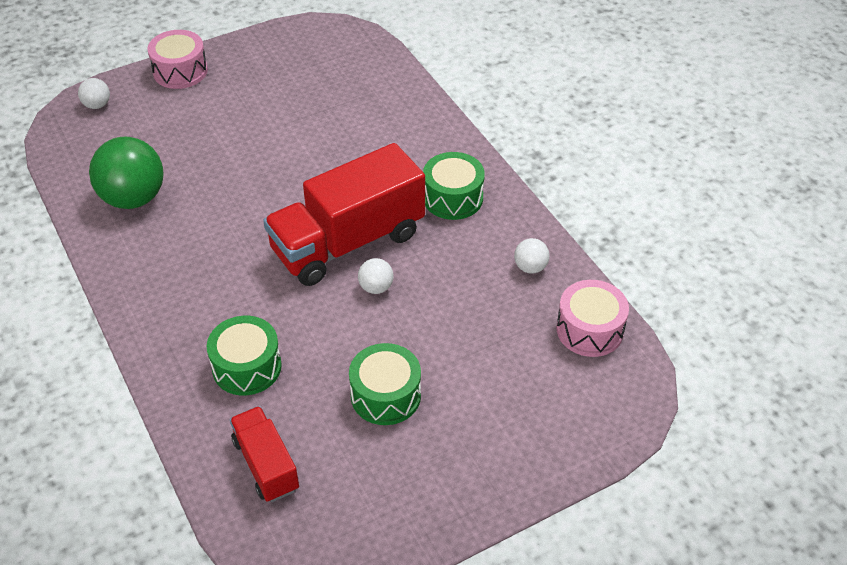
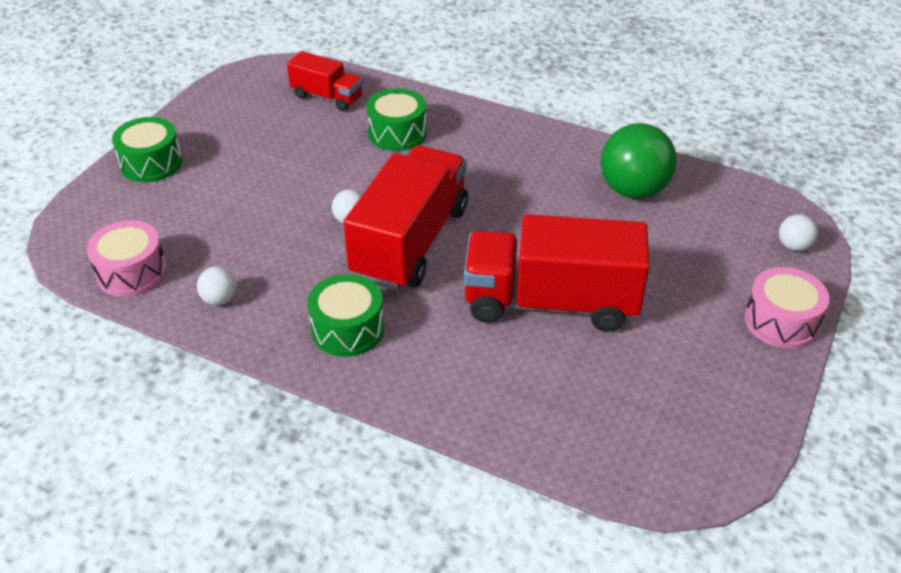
camera: 145 degrees right, 5 degrees down
green drum [349,343,421,425] -> green drum moved to [112,117,182,182]
none -> red truck [464,214,650,332]

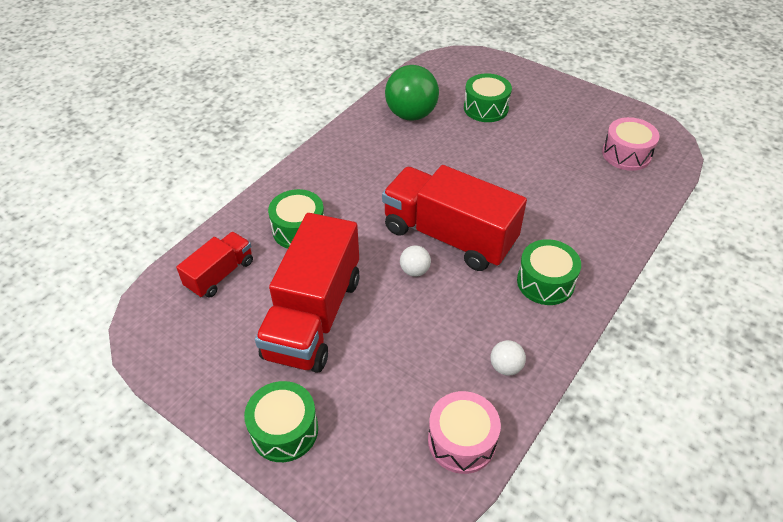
camera: 80 degrees left, 5 degrees up
red truck [464,214,650,332] -> red truck moved to [255,213,360,373]
pink drum [745,267,830,349] -> pink drum moved to [602,117,659,171]
white ball [779,214,818,251] -> none
none -> green drum [464,73,512,122]

